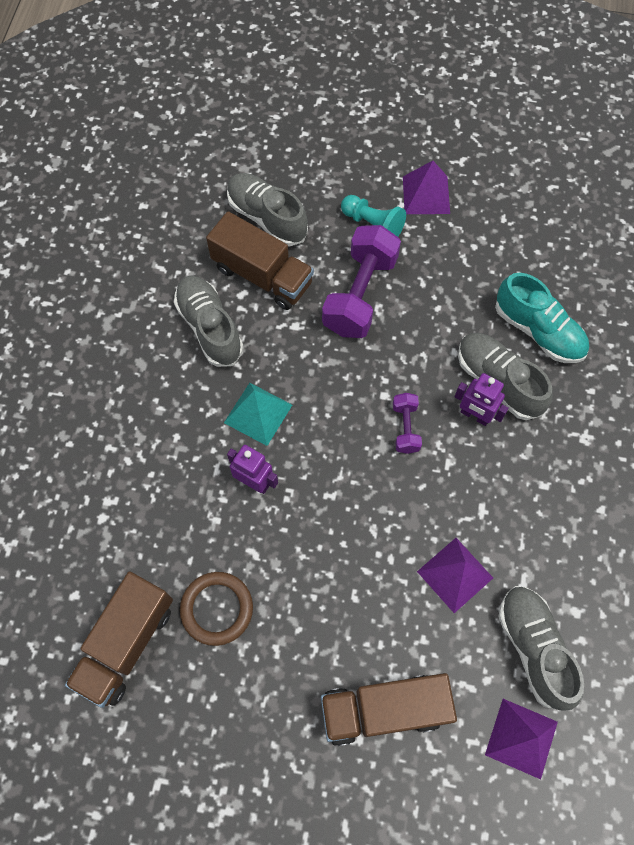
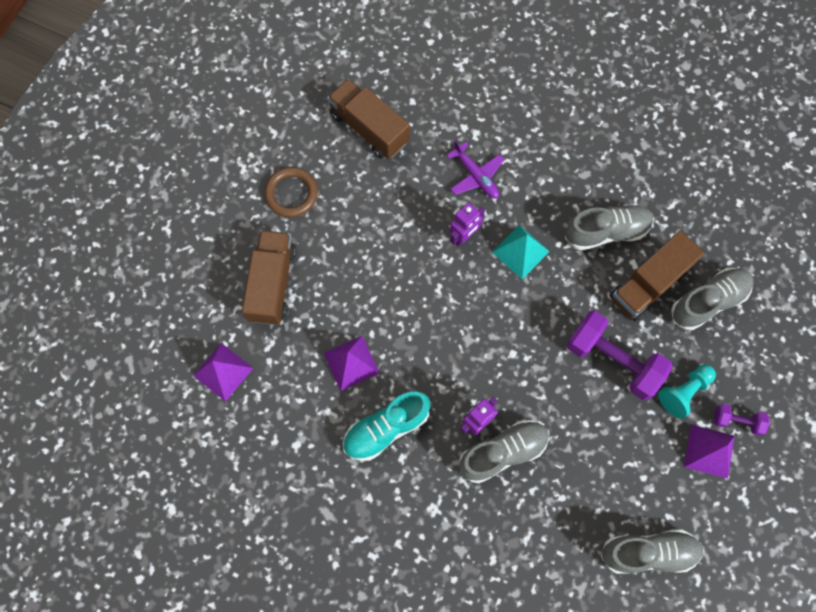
camera: 105 degrees right, 5 degrees up
brown ring [180,572,253,646] -> brown ring moved to [264,167,318,217]
purple dumbbell [393,393,422,454] -> purple dumbbell moved to [714,404,770,436]
turquoise shoe [495,273,589,363] -> turquoise shoe moved to [343,391,430,461]
grey shoe [498,586,584,711] -> grey shoe moved to [601,529,704,574]
none -> purple plane [446,140,504,199]

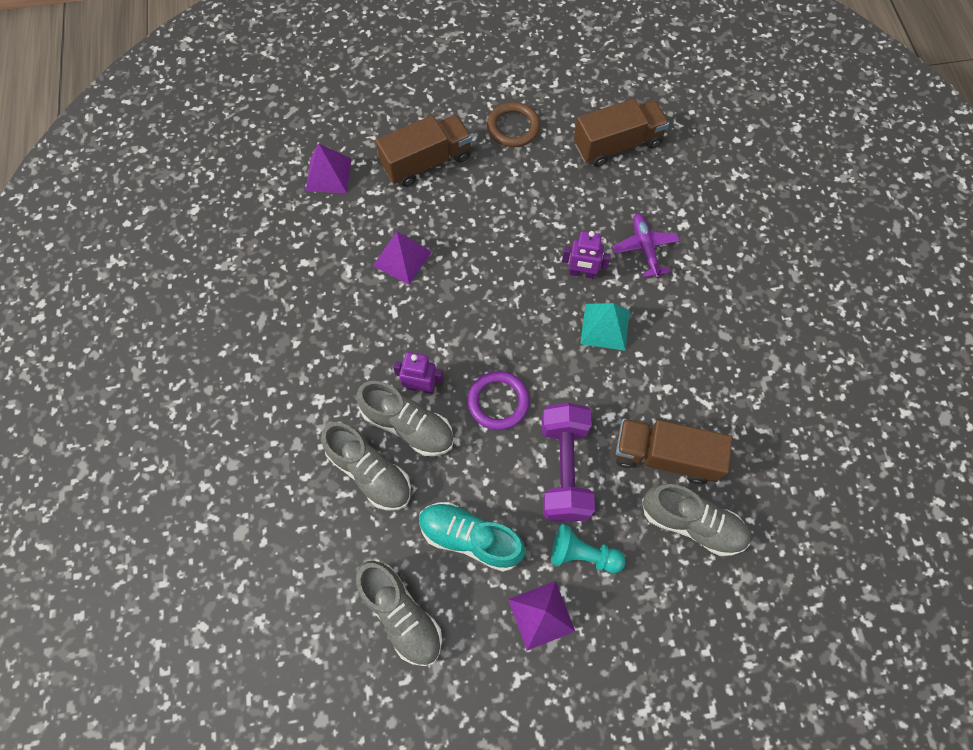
camera: 55 degrees right, 5 degrees down
brown truck [327,79,410,159] -> brown truck turned 60 degrees clockwise [574,99,669,167]
turquoise shoe [343,391,430,461] -> turquoise shoe moved to [419,502,525,572]
purple plane [446,140,504,199] -> purple plane turned 150 degrees clockwise [612,213,680,278]
grey shoe [565,204,654,250] -> grey shoe moved to [321,422,411,510]
purple dumbbell [714,404,770,436] -> none
none -> purple ring [468,371,530,430]

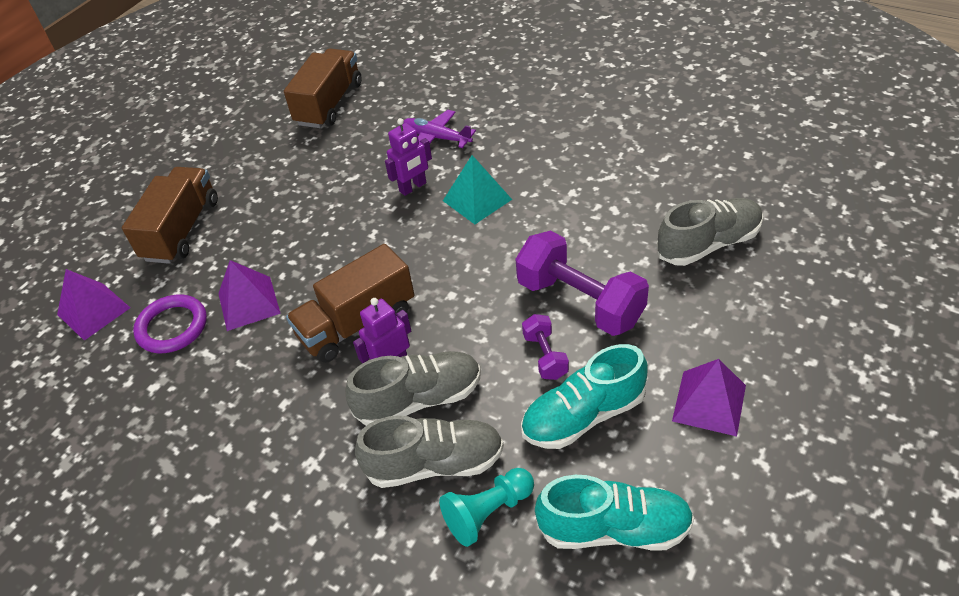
camera: 45 degrees left, 20 degrees down
grey shoe [356,561,442,666] -> turquoise shoe [535,475,694,551]
purple ring [468,371,530,430] -> purple ring moved to [133,294,207,353]
brown ring [487,102,540,147] -> none
turquoise pawn [551,524,626,573] -> turquoise pawn moved to [439,468,534,547]
brown truck [615,419,733,484] -> brown truck moved to [286,244,414,363]
none -> purple dumbbell [522,314,569,380]

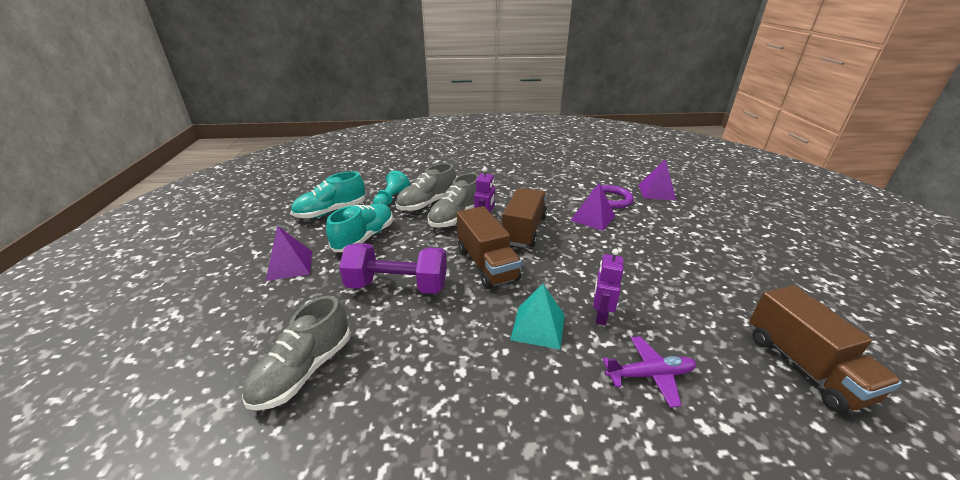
camera: 140 degrees right, 15 degrees down
brown truck [122,167,218,264] -> brown truck moved to [457,206,522,289]
purple dumbbell [522,314,569,380] -> none

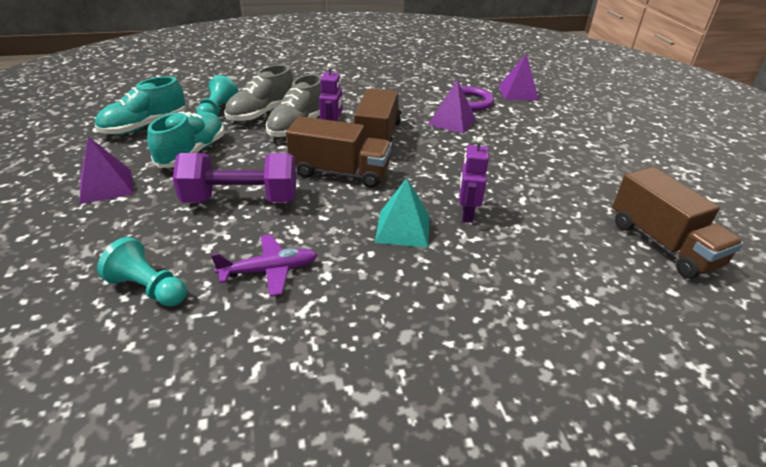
camera: 10 degrees left, 5 degrees up
grey shoe [242,296,351,411] -> turquoise pawn [97,237,187,307]
brown truck [457,206,522,289] -> brown truck turned 45 degrees counterclockwise [286,116,392,188]
purple plane [603,336,697,408] -> purple plane moved to [211,235,317,297]

